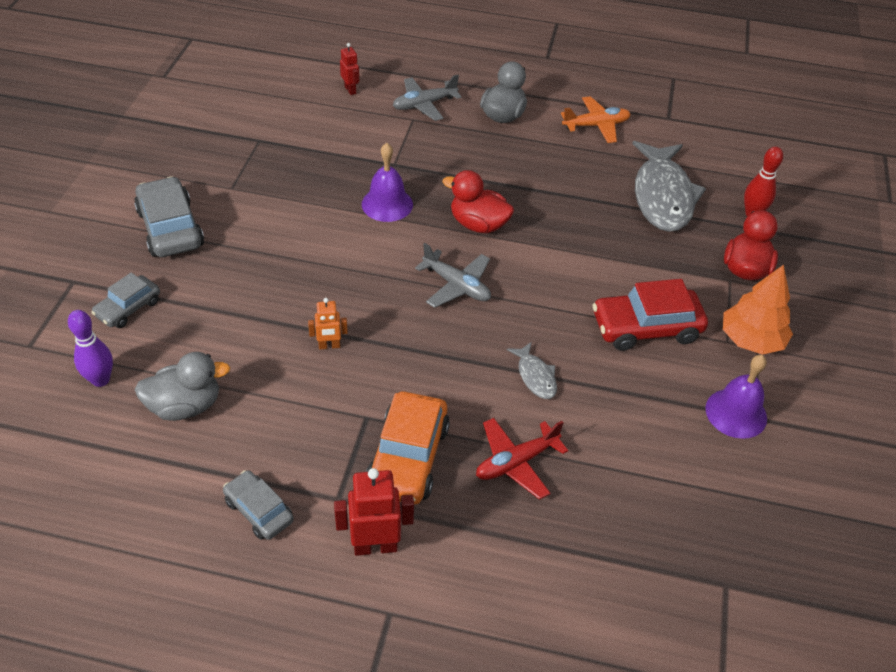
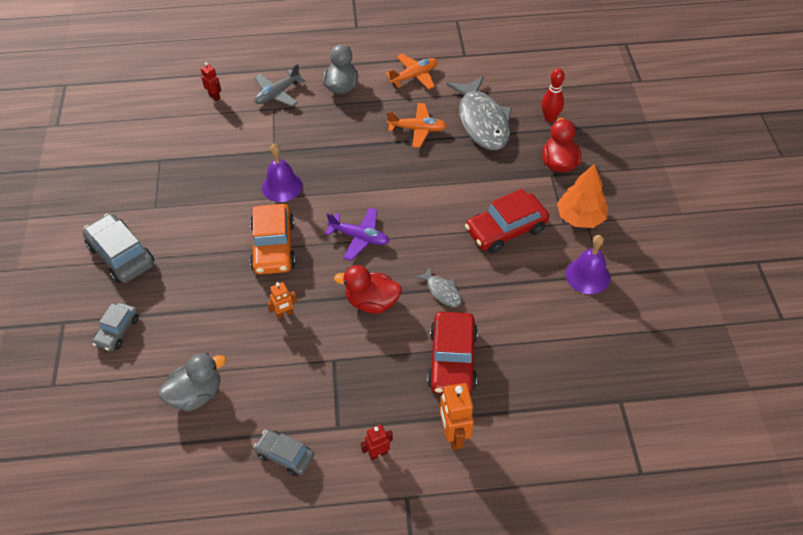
camera: 15 degrees left, 5 degrees up
purple bowling pin [68,310,113,387] -> none
red robot [334,468,414,556] -> red robot [361,424,393,460], size x0.59
orange car [366,392,450,504] -> orange car moved to [250,204,295,275]
grey plane [415,243,491,308] -> purple plane [325,207,390,261]
red duck [442,170,514,233] -> red duck moved to [334,265,402,314]
red plane [476,418,568,500] -> red car [427,312,478,394]
none -> orange plane [387,103,447,148]
none -> orange robot [440,383,474,450]

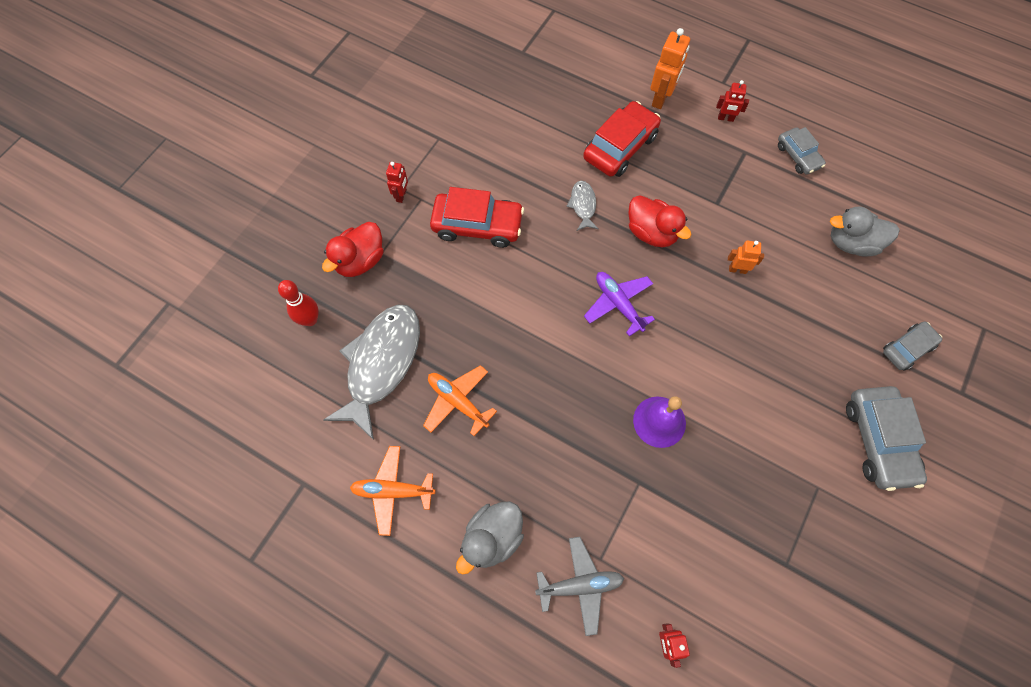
camera: 145 degrees left, 15 degrees up
orange car [250,204,295,275] -> none
orange tree [557,164,608,228] -> red robot [386,162,408,203]
purple bell [566,235,610,294] -> none

